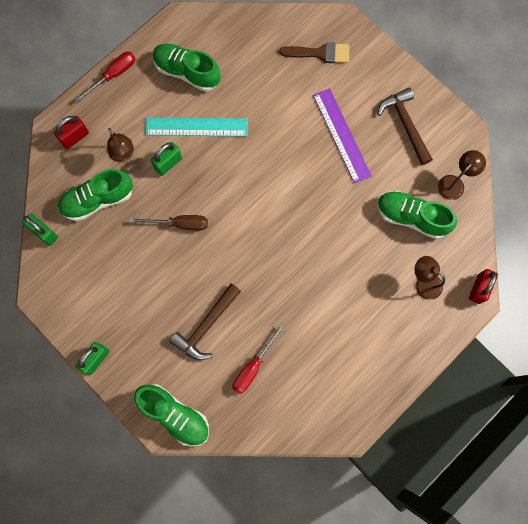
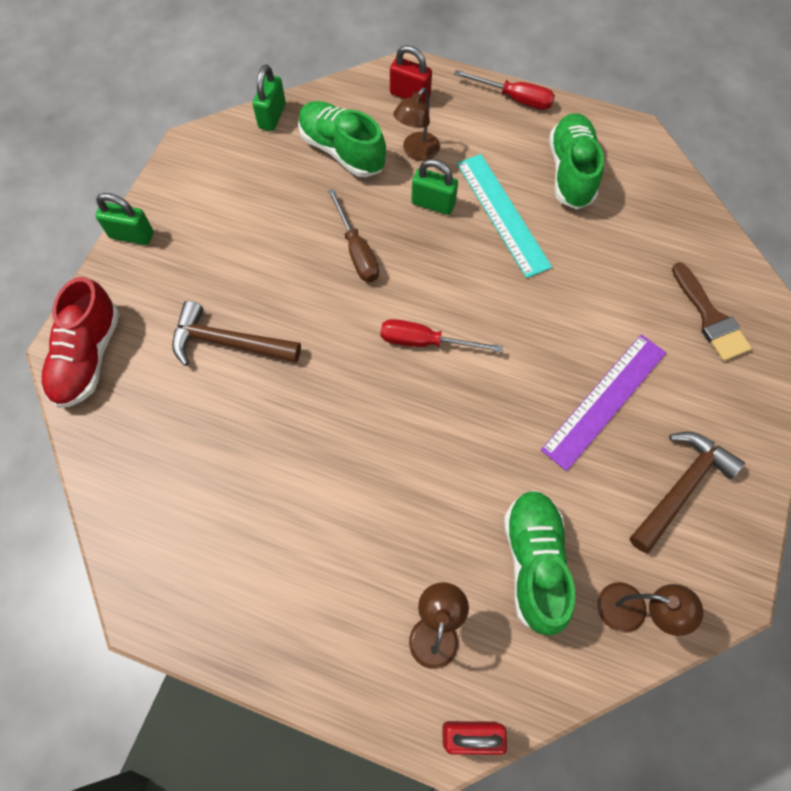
camera: 65 degrees right, 10 degrees down
green shoe [134,384,209,447] -> red shoe [41,277,120,408]
red screwdriver [232,324,285,394] -> red screwdriver moved to [380,319,503,353]

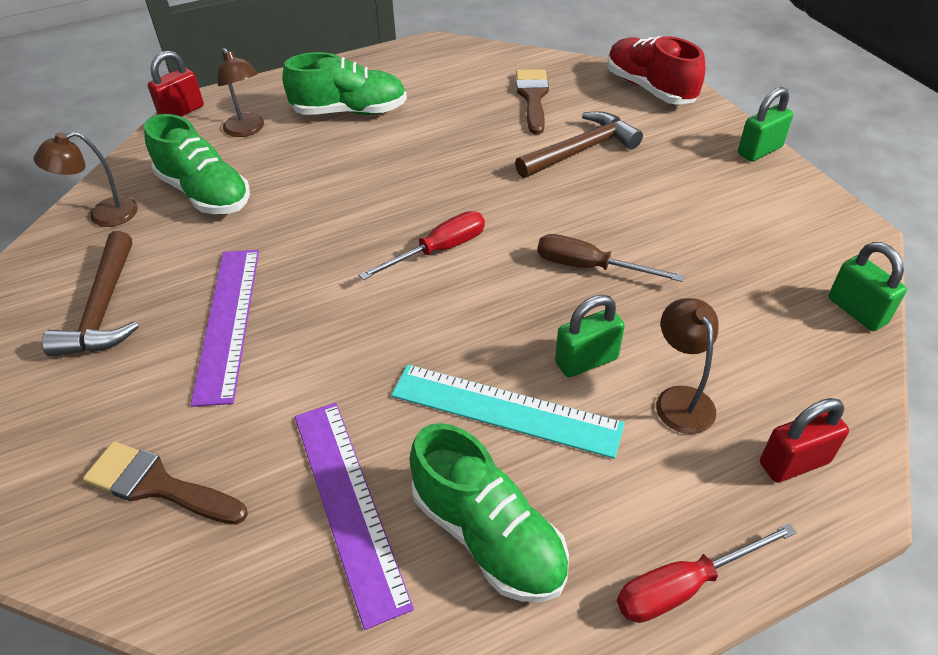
camera: 135 degrees right, 20 degrees down
green shoe [298,101,386,177] -> green shoe moved to [282,52,407,115]
none -> purple ruler [295,403,414,630]
none -> brown brush [516,69,549,135]

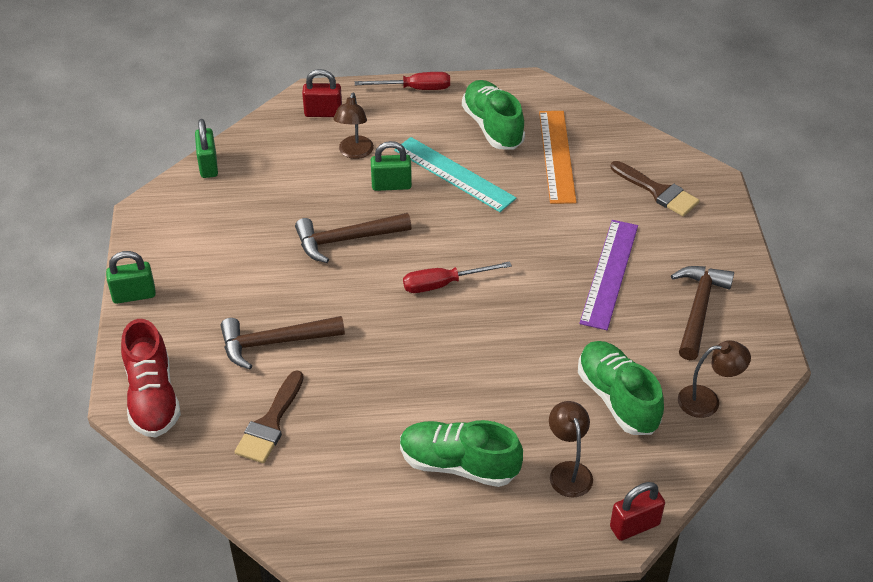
camera: 160 degrees left, 0 degrees up
purple ruler [295,403,414,630] -> orange ruler [539,111,576,204]
brown screwdriver [537,234,684,282] -> brown hammer [295,213,411,263]

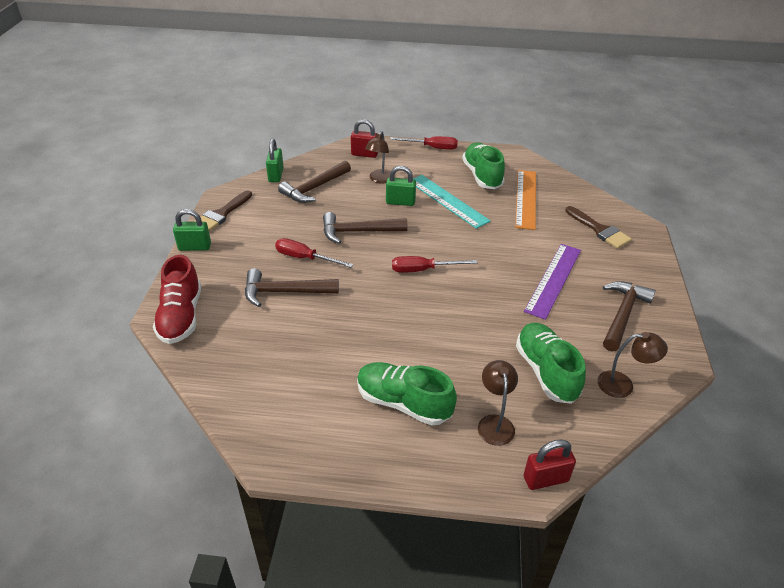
camera: 10 degrees right, 5 degrees down
brown brush [235,370,304,463] -> brown brush moved to [194,190,252,232]
none -> red screwdriver [275,238,353,268]
none -> brown hammer [278,161,351,203]

